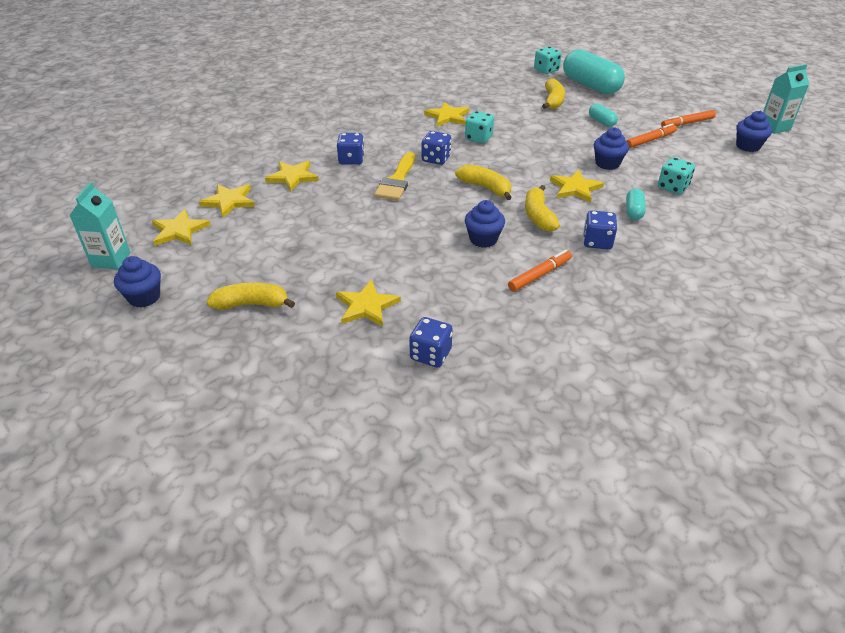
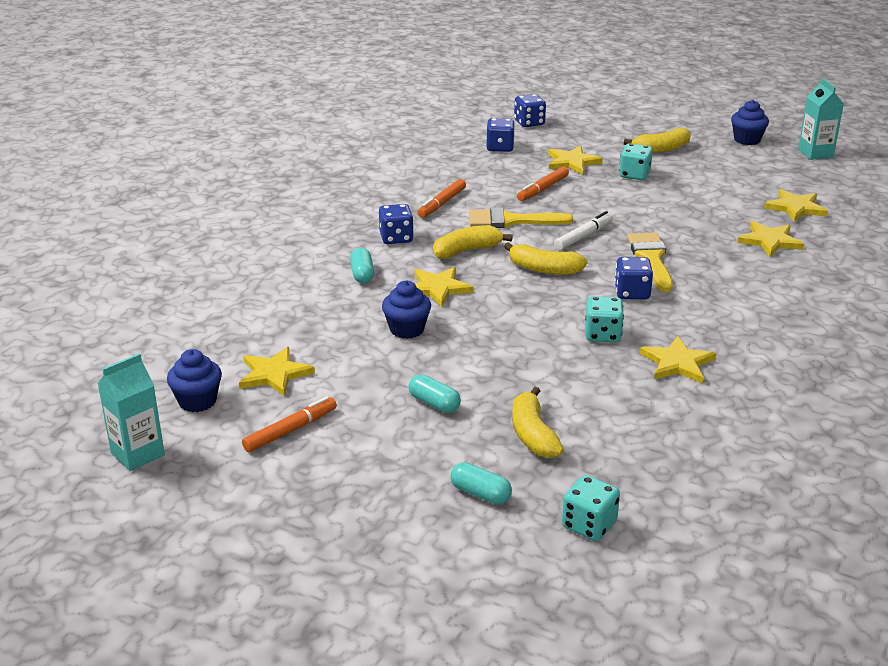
camera: 160 degrees right, 10 degrees down
yellow star [152,209,210,246] -> yellow star moved to [239,347,315,396]
blue dice [337,133,364,165] -> blue dice moved to [514,94,546,127]
blue cupcake [465,200,505,248] -> yellow brush [469,208,573,228]
yellow banana [525,185,560,232] -> yellow banana turned 90 degrees counterclockwise [433,225,513,259]
turquoise capsule [563,49,625,94] -> turquoise capsule [450,462,512,504], size x0.46
orange marker [626,123,677,148] -> orange marker moved to [517,167,569,201]
turquoise dice [658,157,695,194] -> turquoise dice moved to [619,143,653,180]
none -> white marker [554,211,613,250]

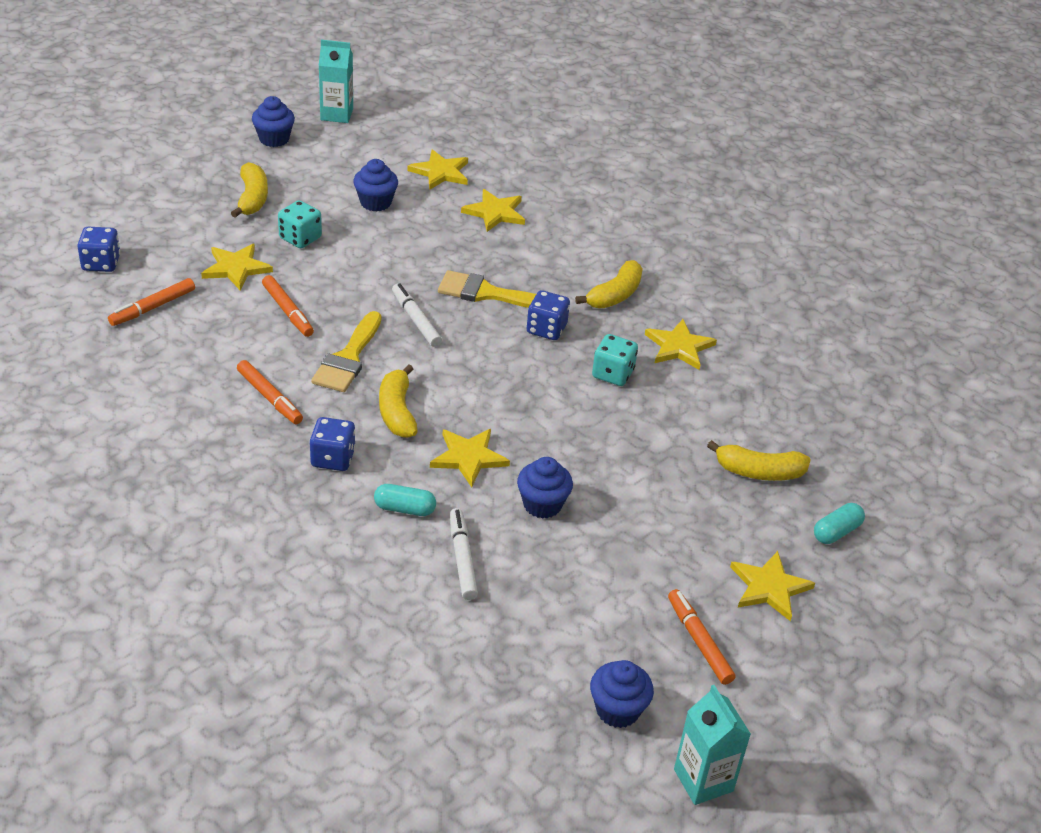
camera: 75 degrees left, 10 degrees up
yellow star [239,347,315,396] -> yellow star moved to [730,551,815,621]
turquoise capsule [409,374,461,413] -> none
blue dice [486,118,515,152] -> orange marker [108,278,195,326]
yellow banana [504,242,588,275] -> yellow banana moved to [575,260,643,308]
turquoise dice [562,475,620,541] -> none
none -> blue cupcake [353,159,398,212]
none -> white marker [450,508,478,600]

